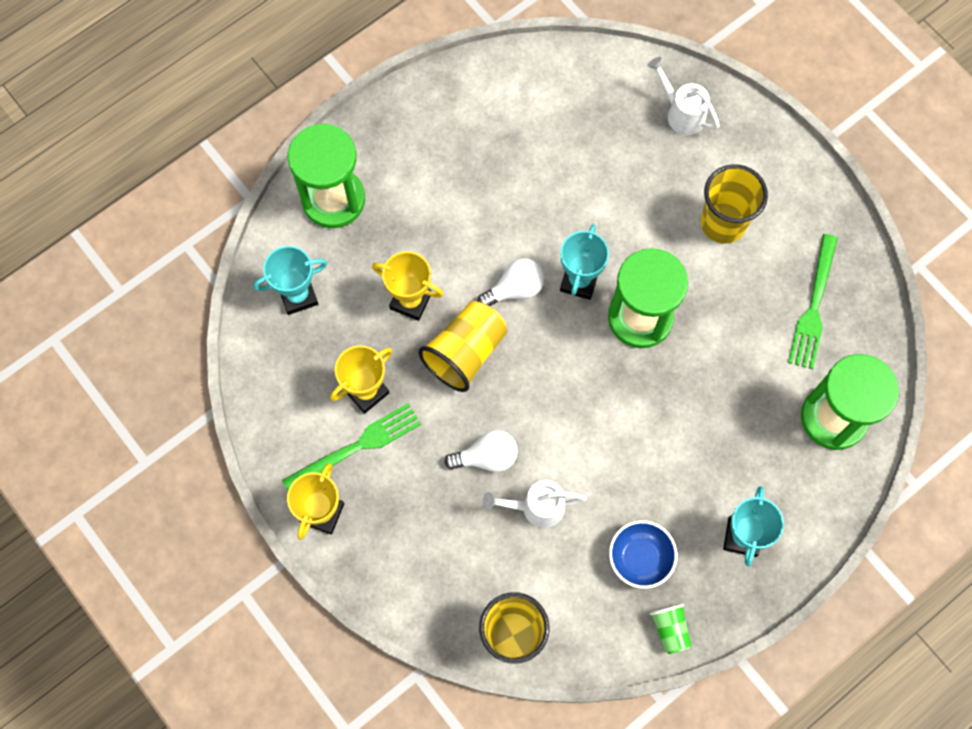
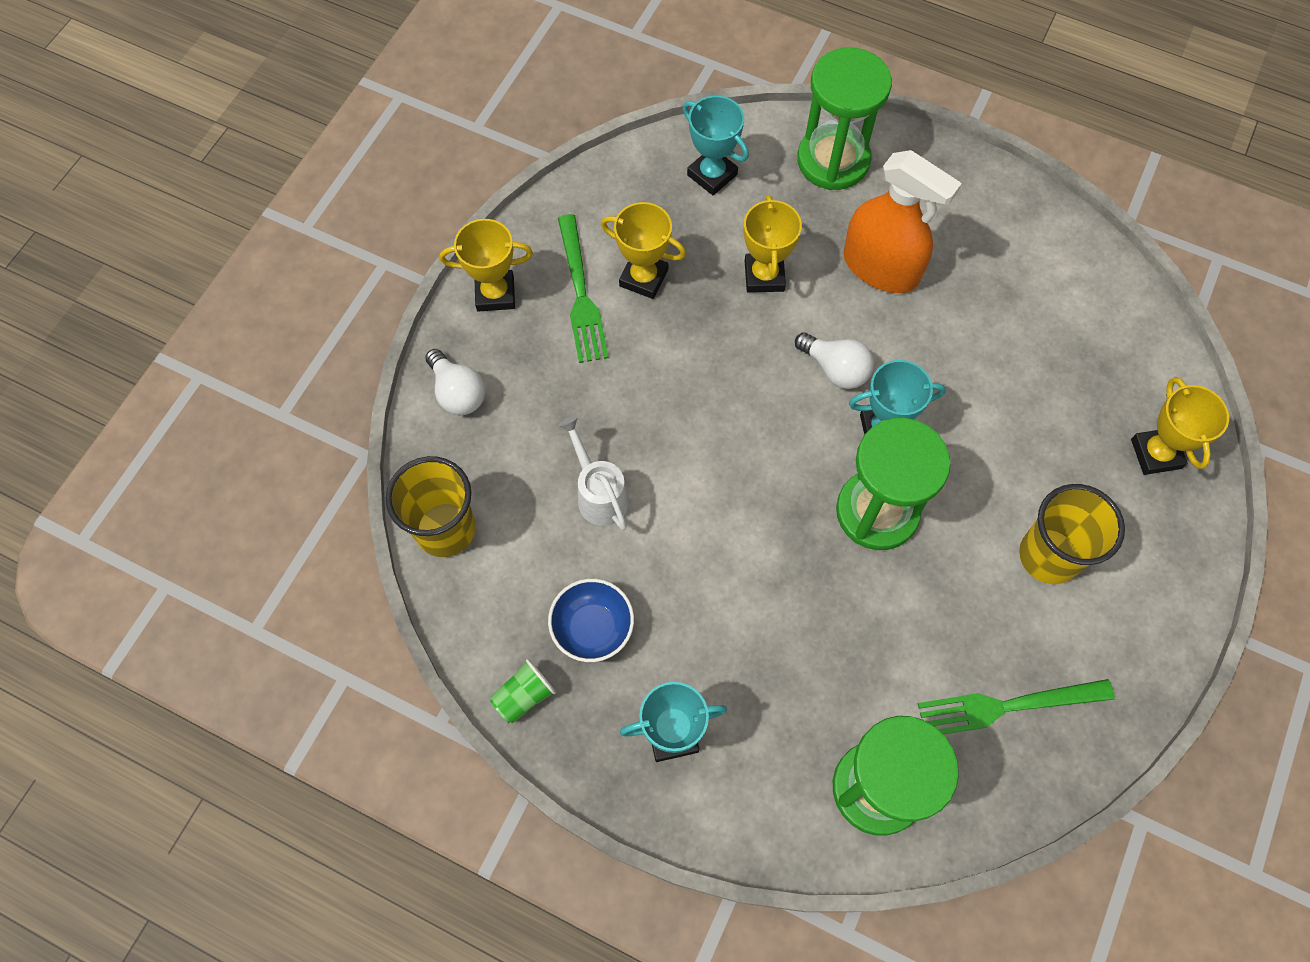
camera: 65 degrees right, 5 degrees down
green fork [282,403,421,491] -> green fork turned 45 degrees clockwise [558,214,609,363]
yellow cup [419,301,507,392] -> none
white light bulb [444,430,518,472] -> white light bulb moved to [425,349,485,415]
white watering can [647,57,719,135] -> yellow trophy [1131,377,1229,475]
none -> orange spray bottle [844,150,962,293]

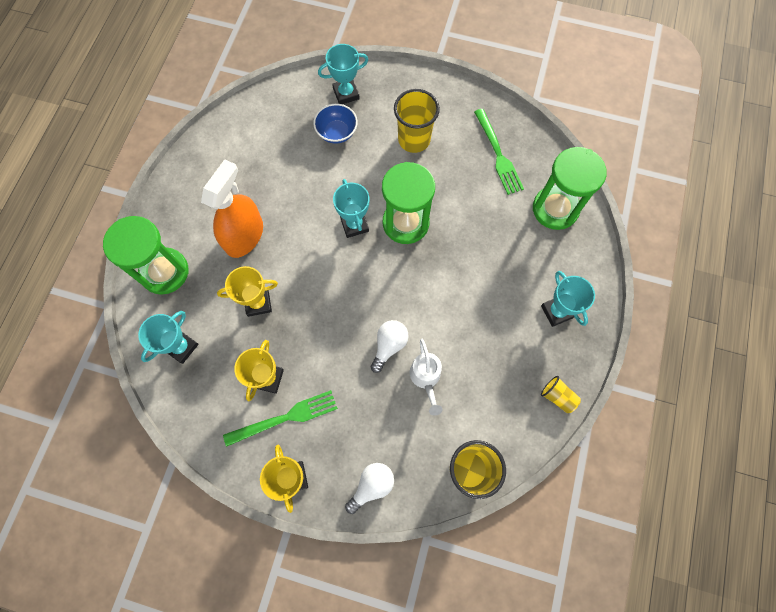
camera: 100 degrees left, 5 degrees up
green cup [490,659,556,724] -> yellow cup [541,376,581,413]
blue bowl [548,579,634,662] -> blue bowl moved to [313,104,358,144]
white watering can [558,416,629,530] -> white watering can turned 60 degrees counterclockwise [410,339,443,416]
white light bulb [795,332,874,389] -> white light bulb moved to [371,320,409,373]
yellow trophy [1131,377,1229,475] -> turquoise trophy [318,44,368,104]

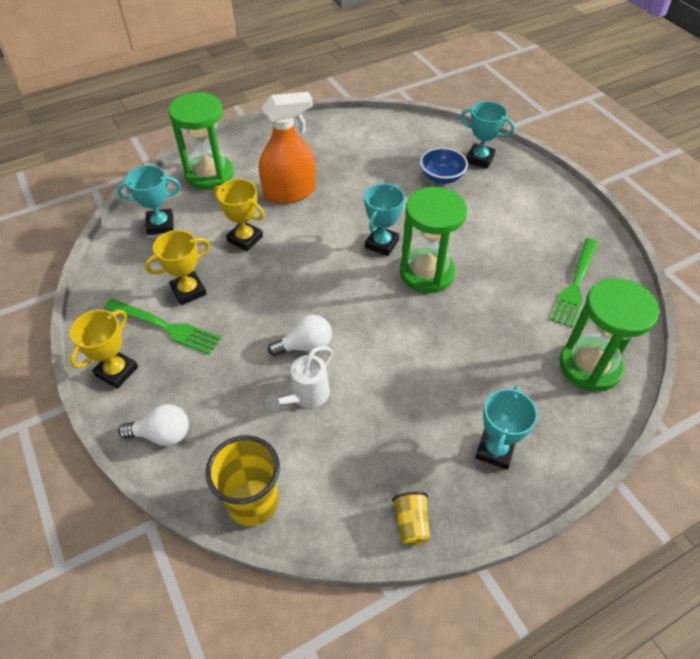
camera: 45 degrees right, 20 degrees down
yellow cup [394,89,440,153] -> none

